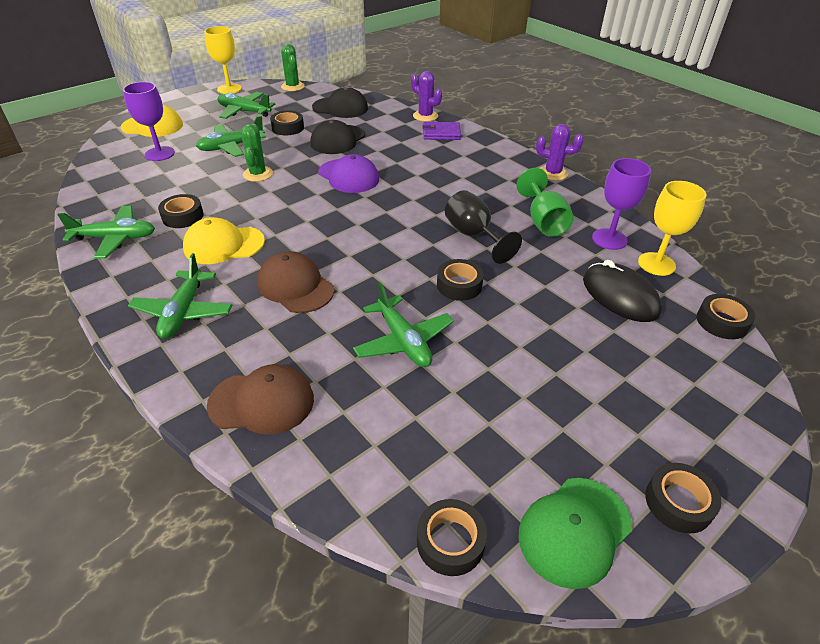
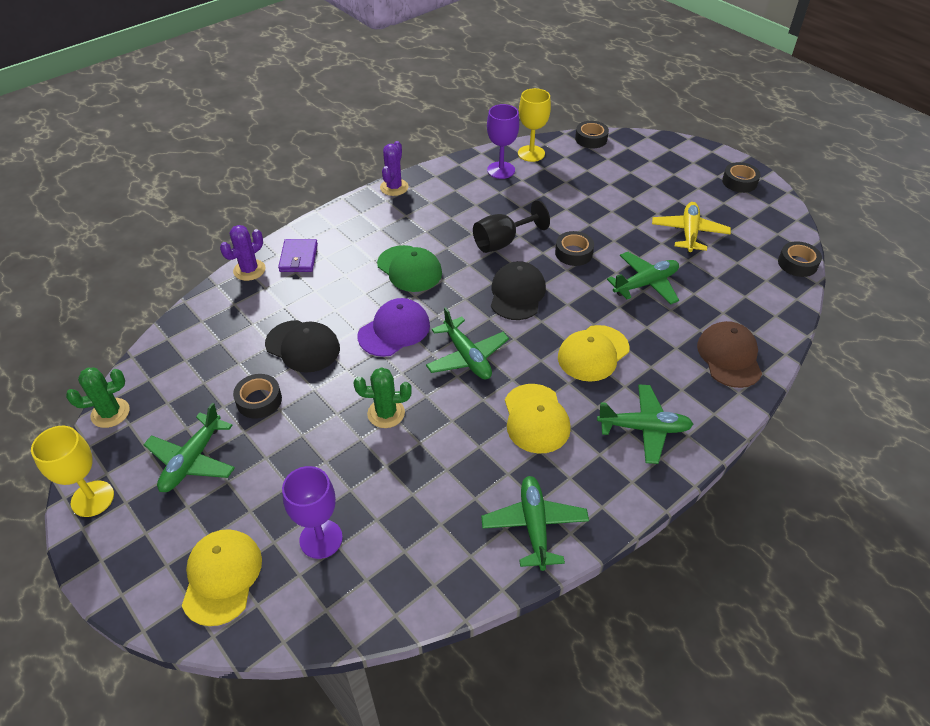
camera: 90 degrees left, 5 degrees up
black tape [158,194,204,228] -> none
green plane [196,116,266,157] -> green plane moved to [426,307,509,379]
brown cap [257,251,334,313] -> yellow cap [558,325,629,382]
black cap [312,87,368,118] -> black cap moved to [491,261,546,320]
green goblet [517,168,574,237] -> none
green cap [519,478,632,589] -> green cap moved to [377,245,442,292]
black mouse [583,260,662,322] -> none
none -> yellow plane [652,202,731,253]

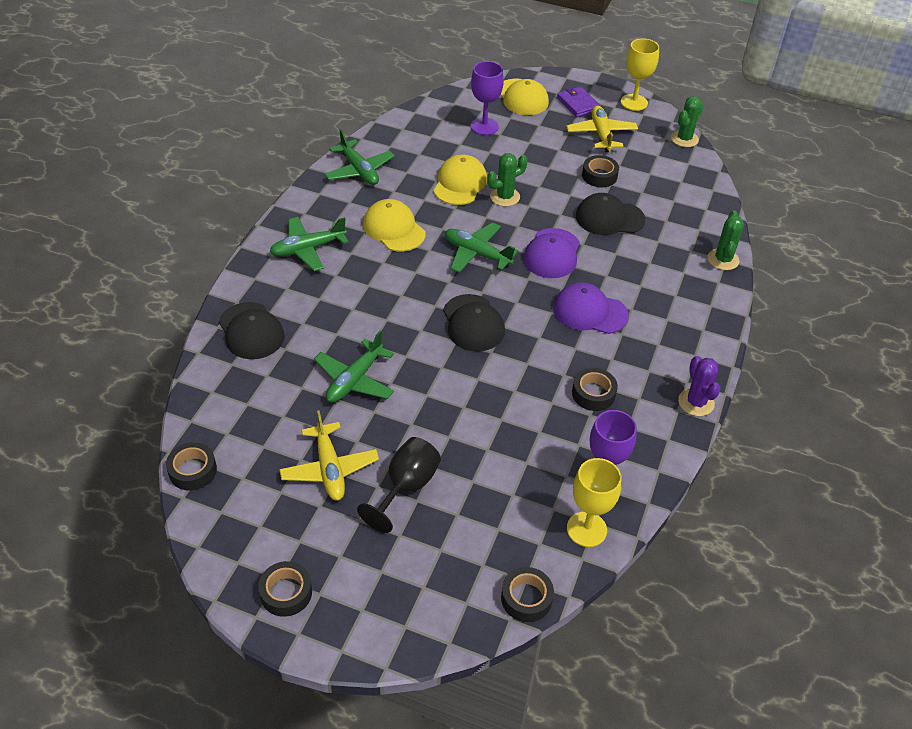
camera: 150 degrees right, 0 degrees up
green plane [143,403,235,492] -> yellow plane [566,106,638,152]
purple cactus [220,225,266,281] -> green cactus [708,211,744,270]
purple wallet [278,239,318,272] -> purple wallet moved to [557,86,601,117]
green cap [377,245,442,292] -> purple cap [553,282,629,334]
black goblet [473,200,550,253] -> black goblet moved to [357,437,441,533]
black tape [555,231,594,266] -> black tape moved to [572,368,618,411]
yellow cap [558,325,629,382] -> yellow cap moved to [433,155,487,205]
brown cap [697,321,762,388] -> black cap [219,302,284,359]

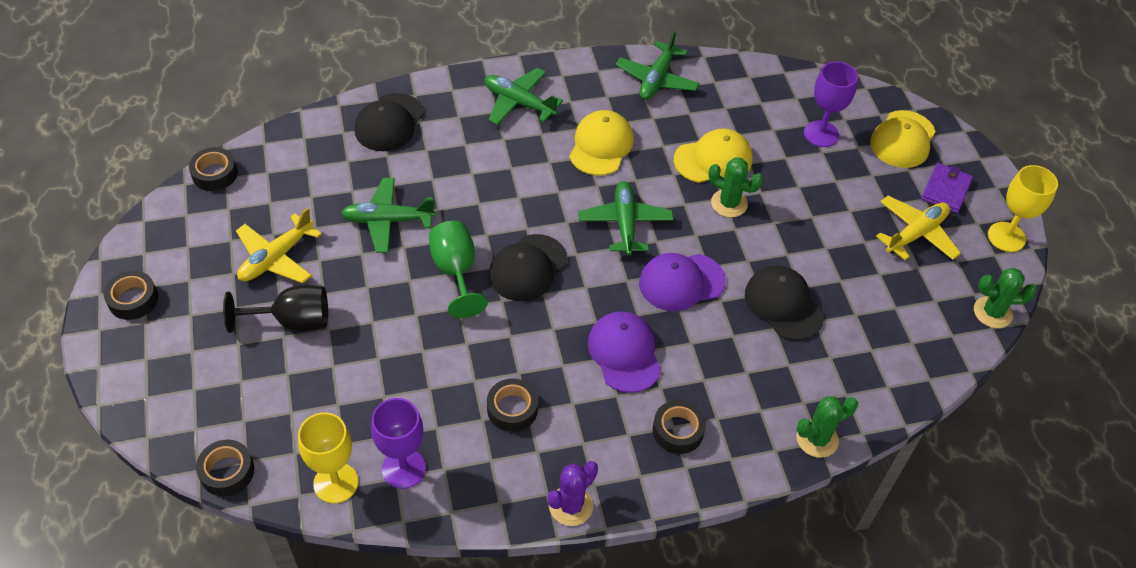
camera: 55 degrees right, 5 degrees up
black tape [582,155,619,187] -> black tape moved to [653,400,706,454]
none -> green goblet [429,221,488,318]

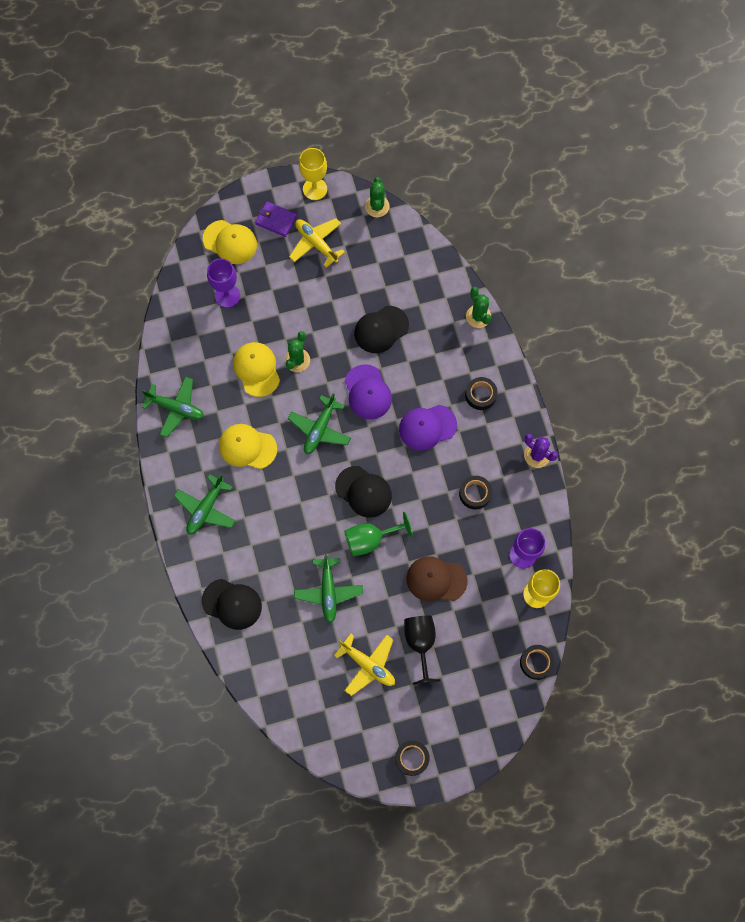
camera: 90 degrees left, 20 degrees up
black tape [189,147,238,191] -> none
green plane [578,181,674,256] -> green plane turned 60 degrees counterclockwise [288,393,351,454]
none -> brown cap [407,556,468,601]

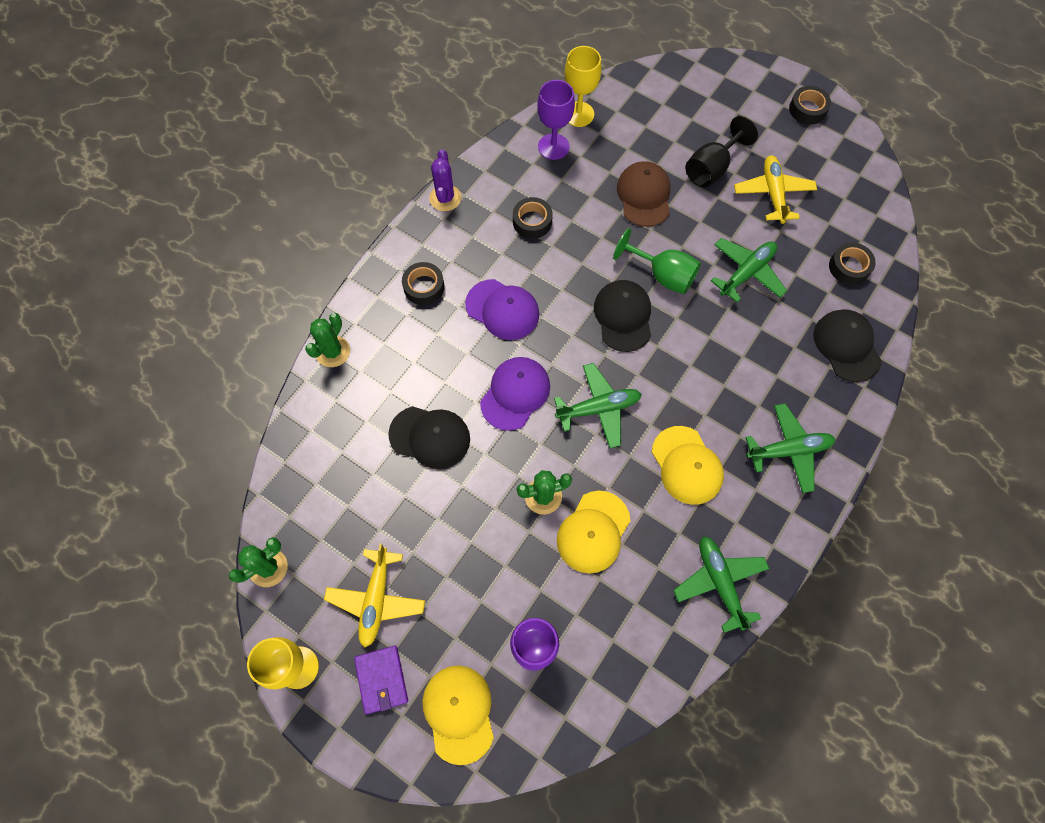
camera: 130 degrees left, 5 degrees down
brown cap [407,556,468,601] -> brown cap turned 150 degrees counterclockwise [617,161,670,227]
black tape [520,645,555,680] -> black tape moved to [829,242,876,285]

